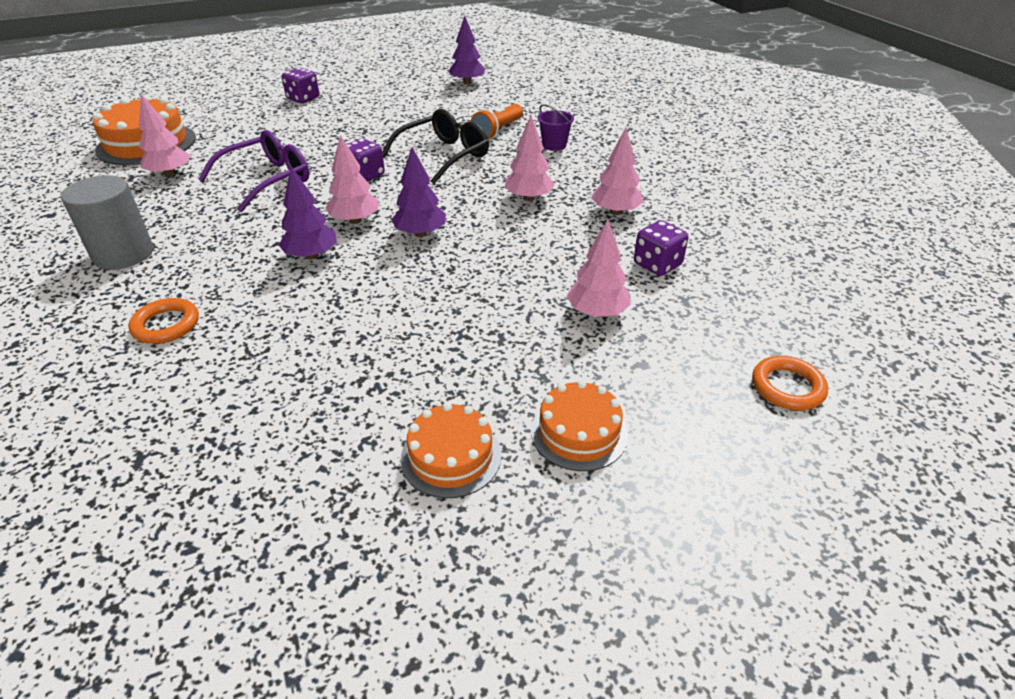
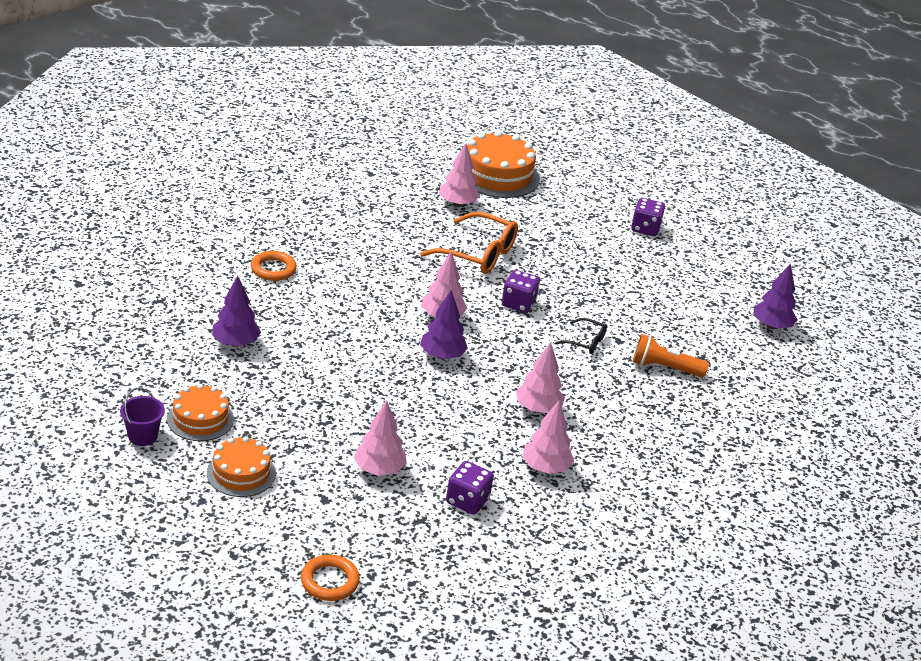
camera: 65 degrees right, 5 degrees down
grey cylinder [61,175,153,270] -> none
purple glasses [199,130,309,212] -> orange glasses [420,212,518,274]
purple tree [279,167,337,260] -> purple tree moved to [212,276,261,347]
black glasses [382,109,489,184] -> black glasses [555,318,607,354], size x0.51
purple bucket [537,104,574,151] -> purple bucket moved to [120,387,165,446]

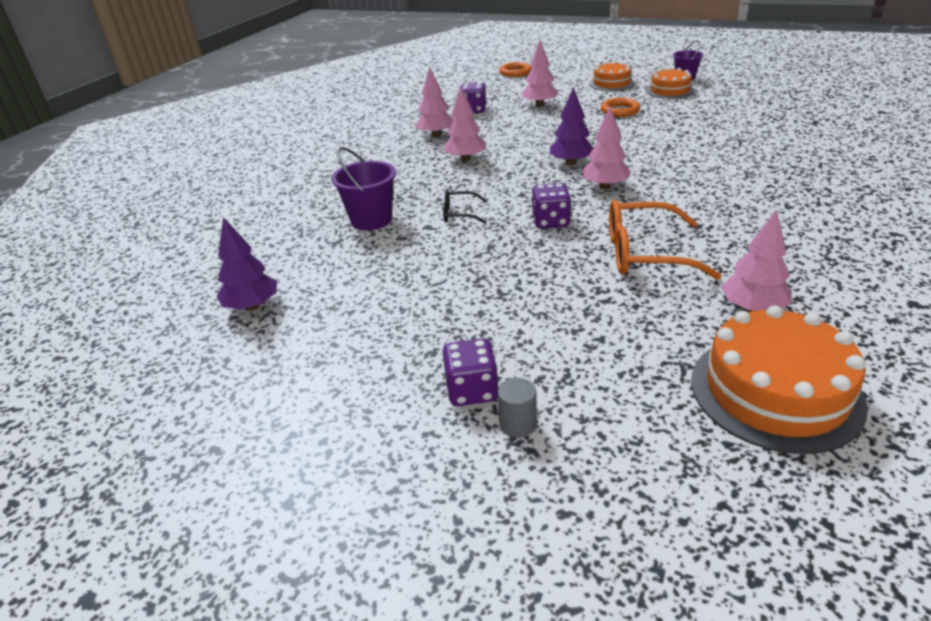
camera: 165 degrees right, 0 degrees up
purple tree [212,276,261,347] -> none
orange ring [251,251,297,281] -> orange ring moved to [601,98,640,117]
orange flashlight [633,334,709,377] -> purple bucket [331,147,396,231]
none -> grey cylinder [498,378,537,438]

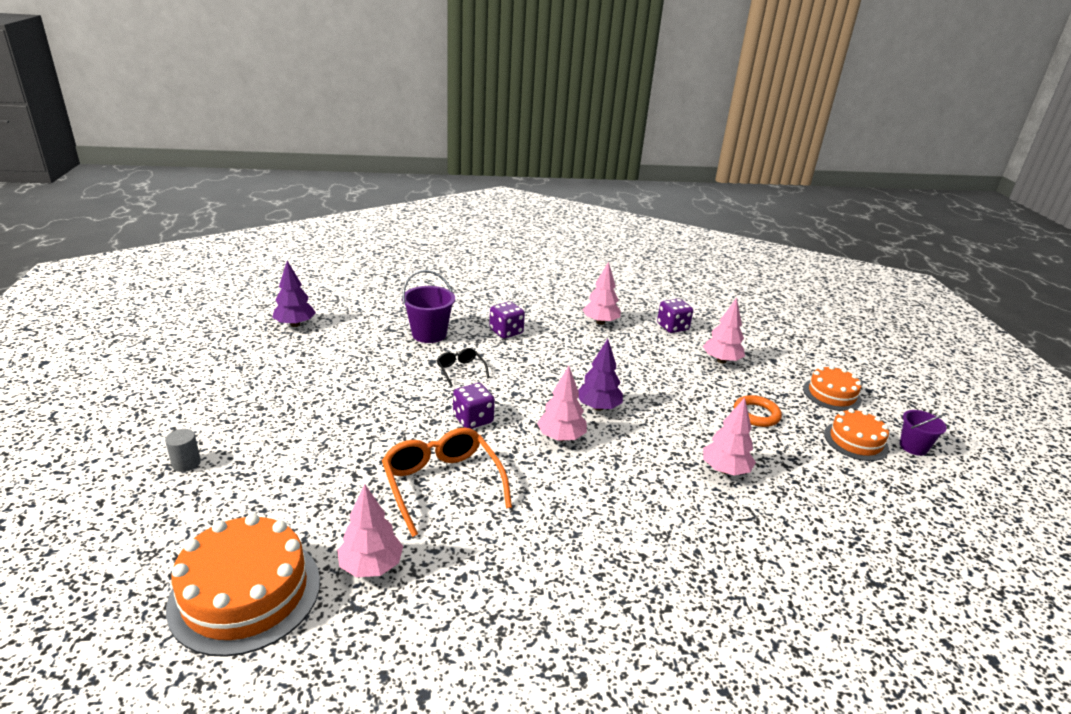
camera: 55 degrees right, 5 degrees down
purple dice [442,338,498,406] -> purple dice moved to [489,302,525,339]
pink tree [444,86,486,162] -> pink tree moved to [703,398,756,476]
orange ring [499,62,532,77] -> none

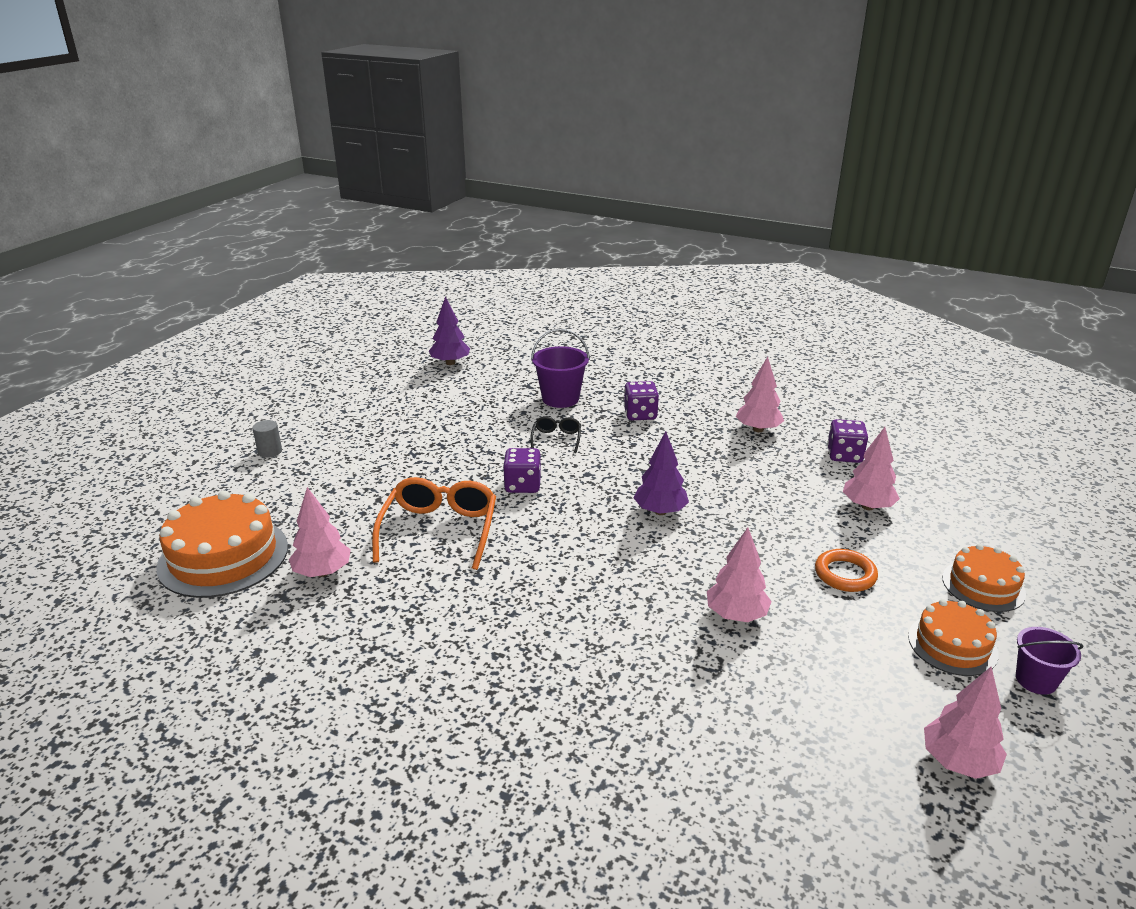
camera: 35 degrees right, 0 degrees up
pink tree [537,366,587,441] -> pink tree moved to [924,666,1007,779]

